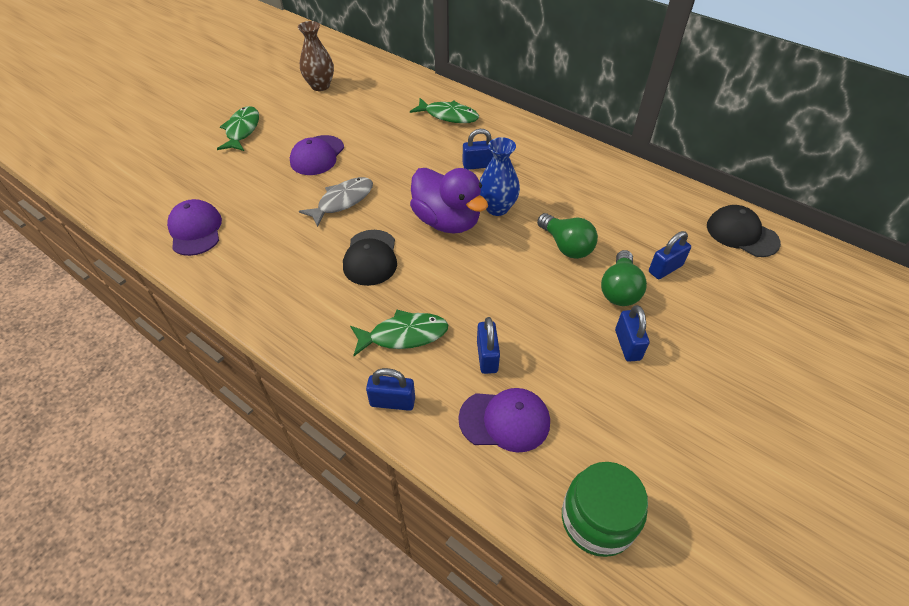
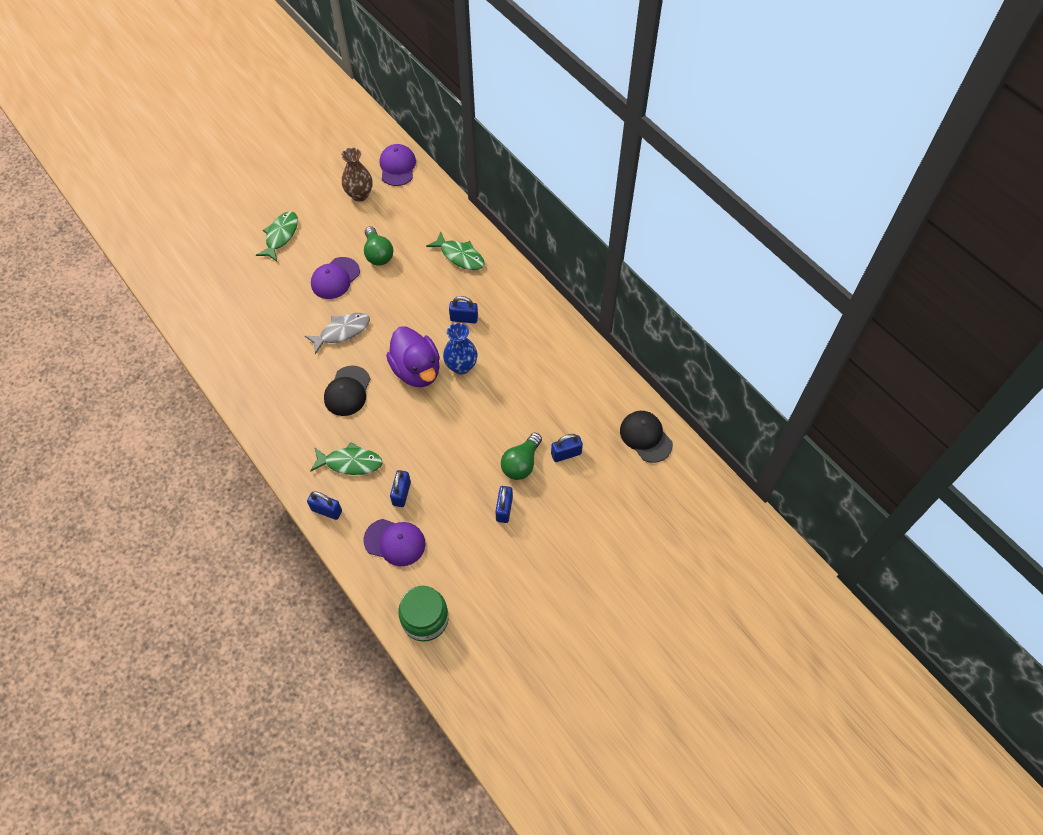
camera: 15 degrees right, 10 degrees up
purple cap [167,199,222,256] -> purple cap moved to [380,144,416,186]
green light bulb [537,213,598,259] -> green light bulb moved to [364,226,393,265]

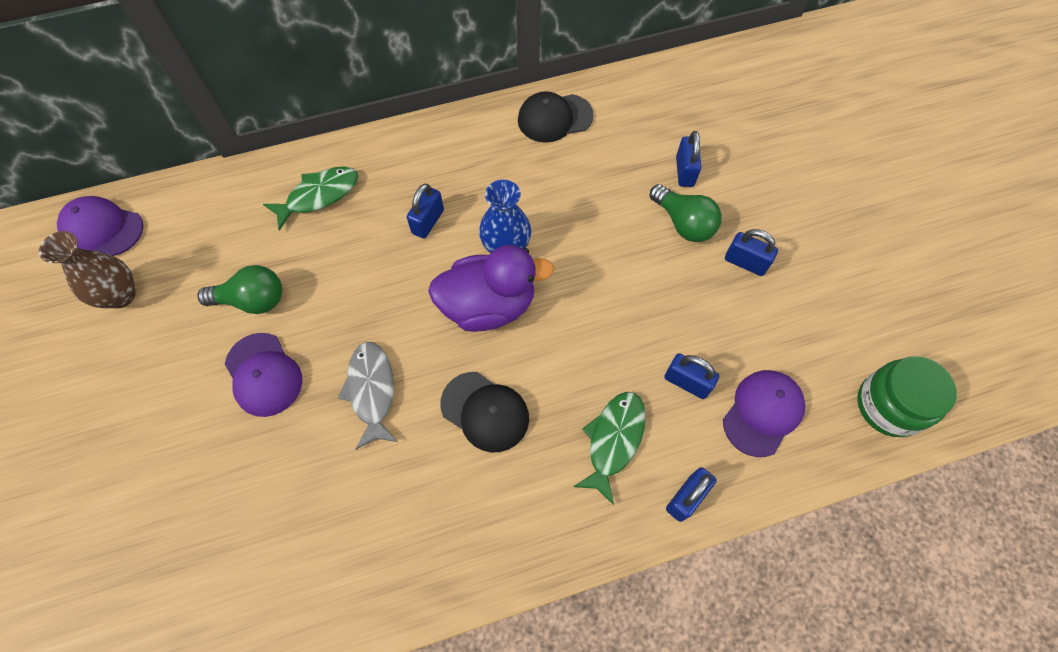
camera: 70 degrees left, 5 degrees up
green fish [256,212,298,262] -> none
black cap [620,411,673,463] -> black cap moved to [518,91,594,143]

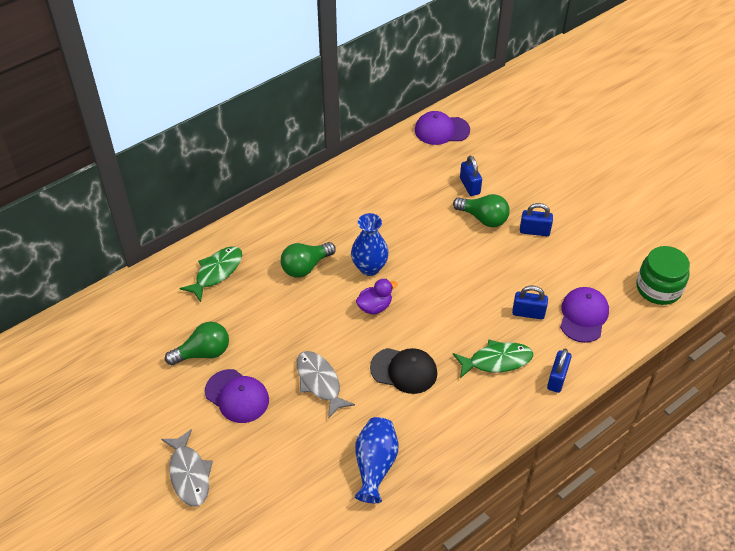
camera: 20 degrees left, 15 degrees down
brown vase [39,231,136,309] -> none
purple cap [57,196,143,256] -> purple cap moved to [415,111,470,145]
blue padlock [407,184,444,239] -> green light bulb [280,242,336,278]
purple duck [428,245,554,332] -> purple duck [356,279,398,314], size x0.52
black cap [518,91,594,143] -> none
green fish [573,392,646,505] -> green fish turned 75 degrees clockwise [453,339,533,378]
none -> grey fish [161,429,213,507]
none -> blue vase [355,417,398,503]

